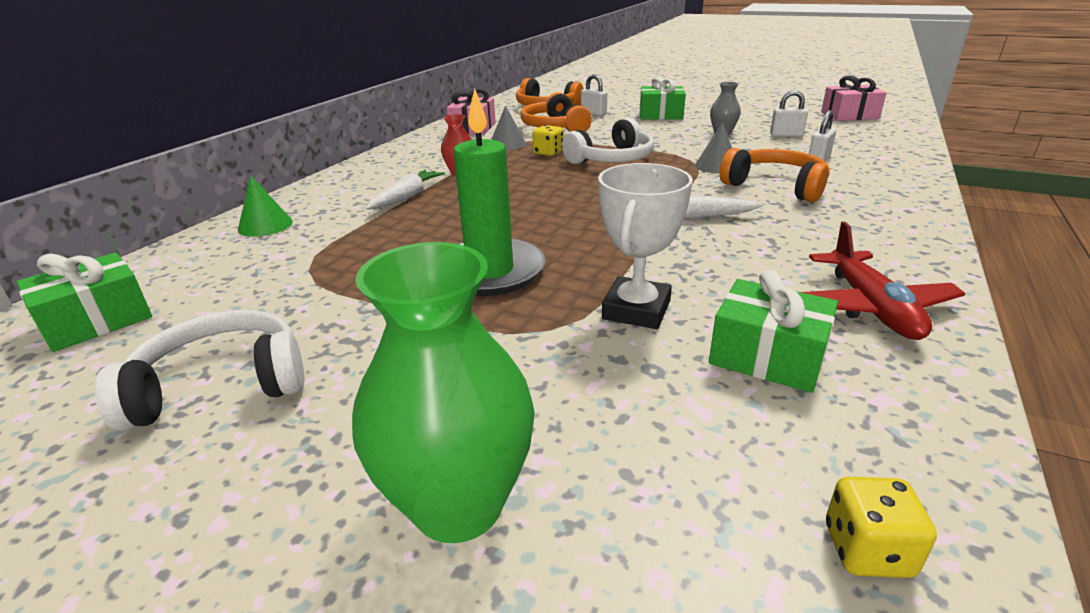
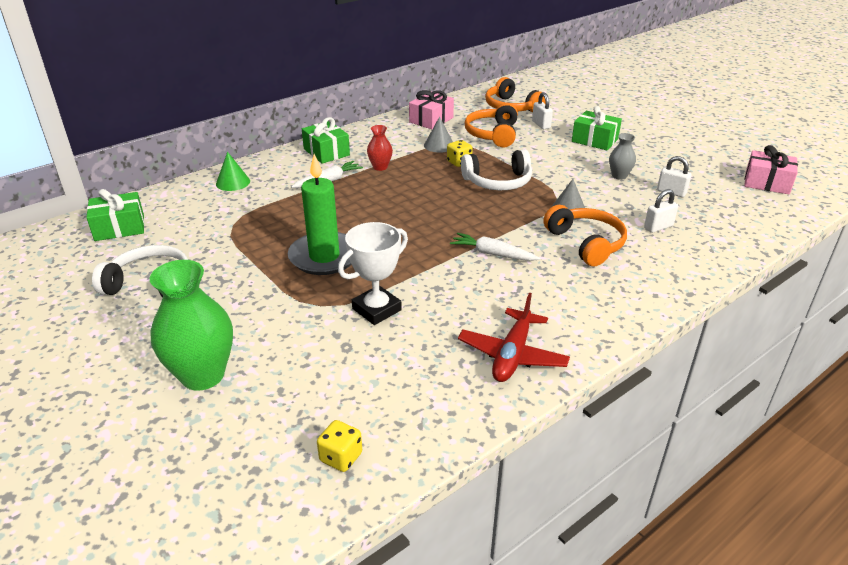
camera: 25 degrees right, 5 degrees up
green gift [709,270,838,393] -> green gift moved to [302,117,350,164]

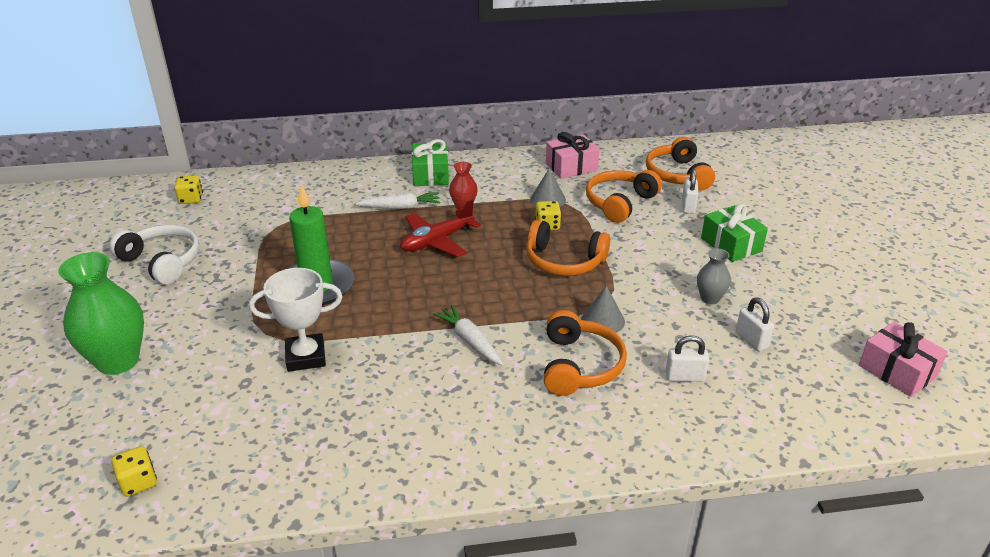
camera: 30 degrees right, 0 degrees up
green gift [86,189,144,241] -> yellow dice [174,175,203,204]
green cone [216,152,250,191] -> none
red plane [458,293,570,382] -> red plane moved to [400,200,481,257]
white headphones [461,149,532,190] -> orange headphones [526,220,610,276]

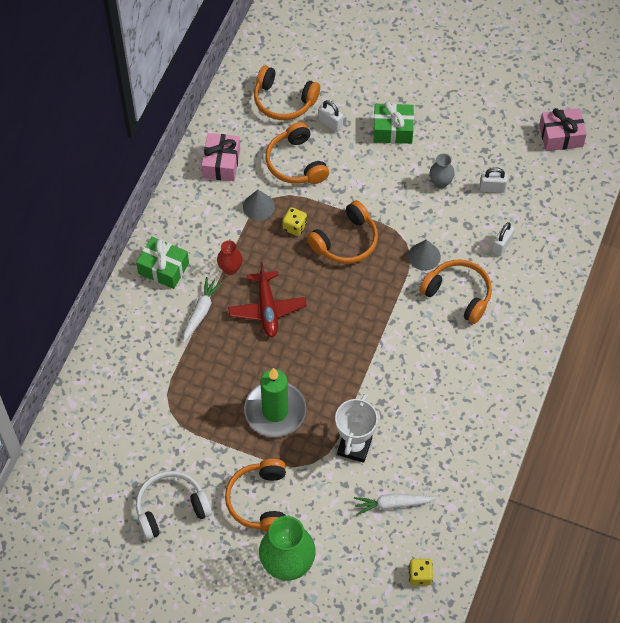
camera: 60 degrees left, 25 degrees up
yellow dice [174,175,203,204] -> none
white carrot [433,305,503,365] -> white carrot moved to [354,494,436,515]
none -> orange headphones [225,459,286,532]

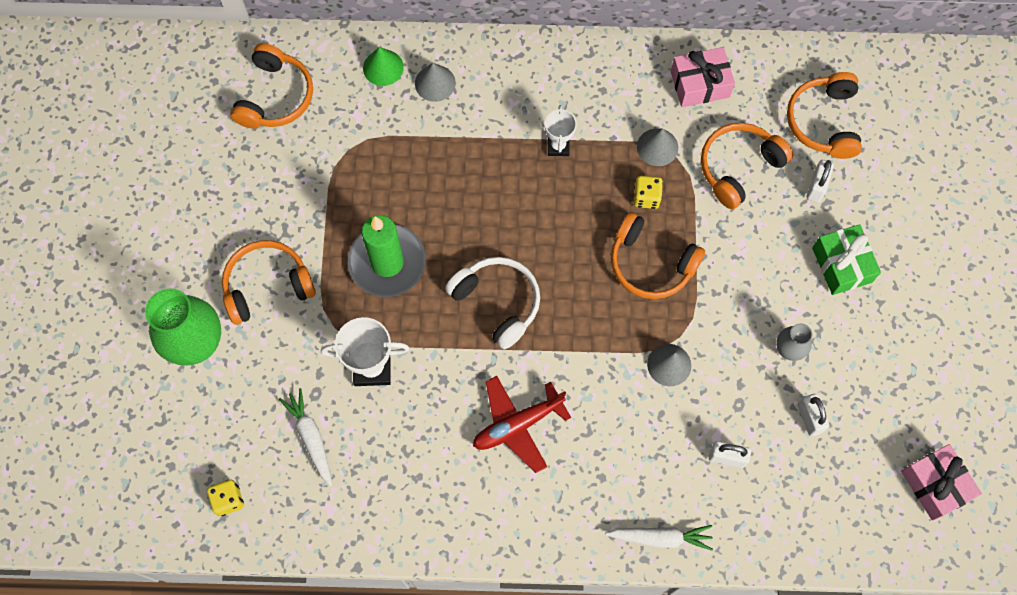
camera: 70 degrees right, 10 degrees up
green gift [136,237,189,289] -> none
white headphones [136,471,212,540] -> white headphones moved to [445,257,540,349]
white carrot [183,277,223,343] -> white carrot moved to [605,525,713,551]
red vase [217,240,243,275] -> white trophy [545,105,577,156]
red plane [228,262,307,337] -> red plane moved to [473,376,571,473]
orange headphones [419,260,492,324] -> orange headphones moved to [230,43,313,129]
none -> green cone [363,47,404,86]
none -> grey cone [415,63,456,102]

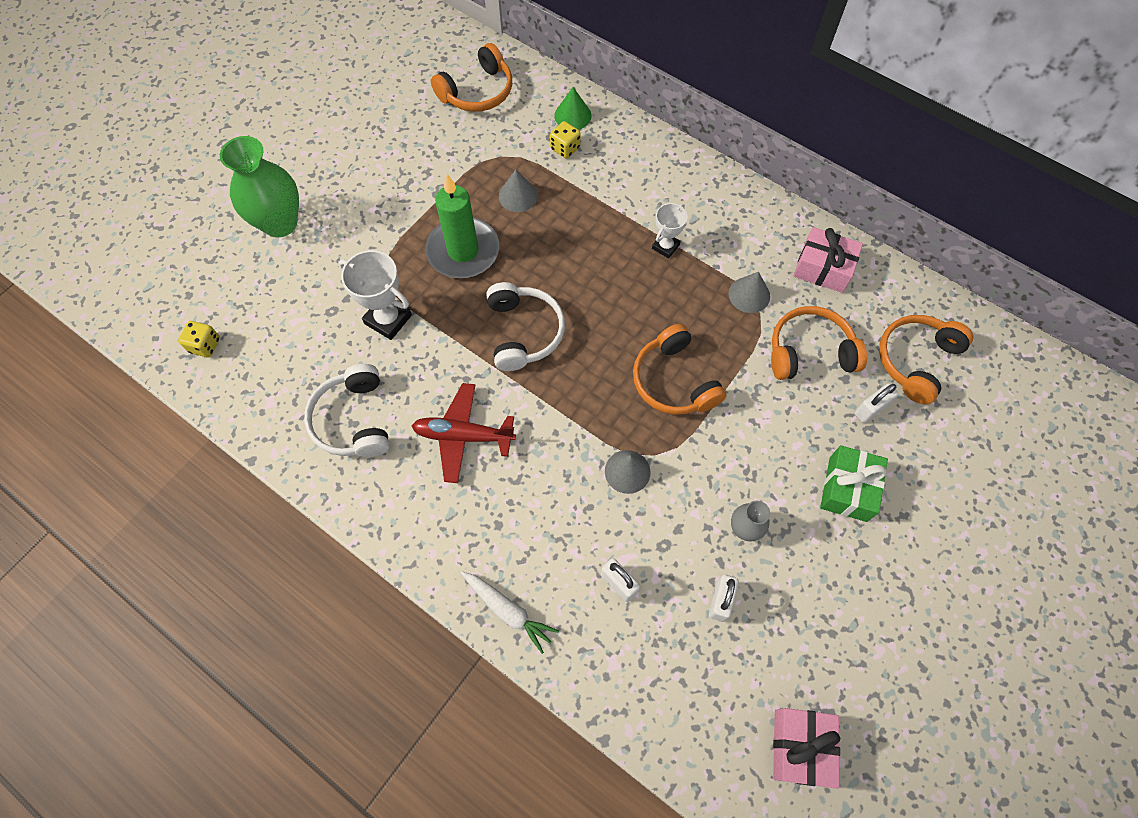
camera: 35 degrees right, 5 degrees down
orange headphones [222,240,316,325] -> none
white carrot [279,388,332,486] -> none
grey cone [415,63,456,102] -> grey cone moved to [499,169,538,212]
yellow dice [634,176,663,209] -> yellow dice moved to [550,121,581,158]
none -> white headphones [304,364,390,457]

